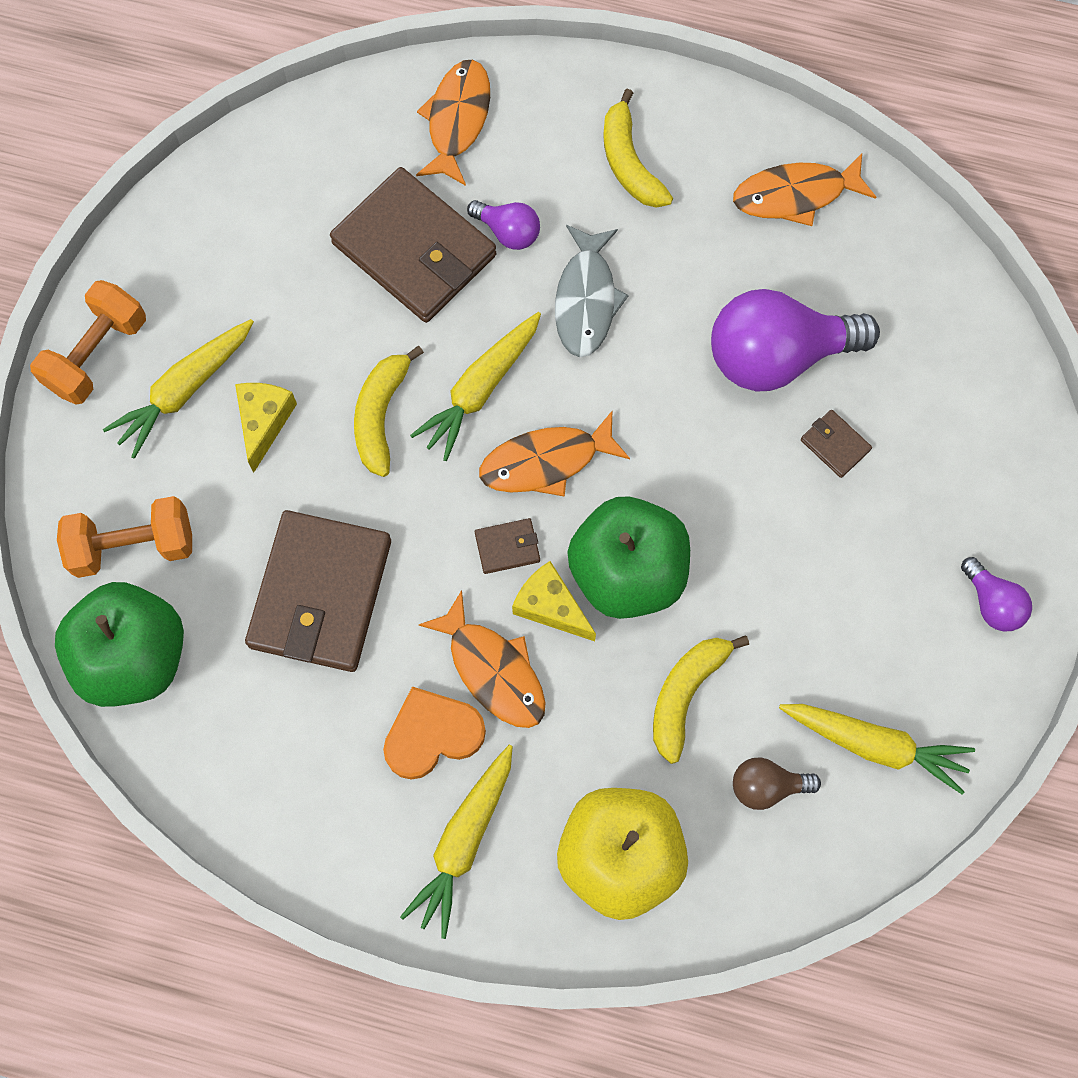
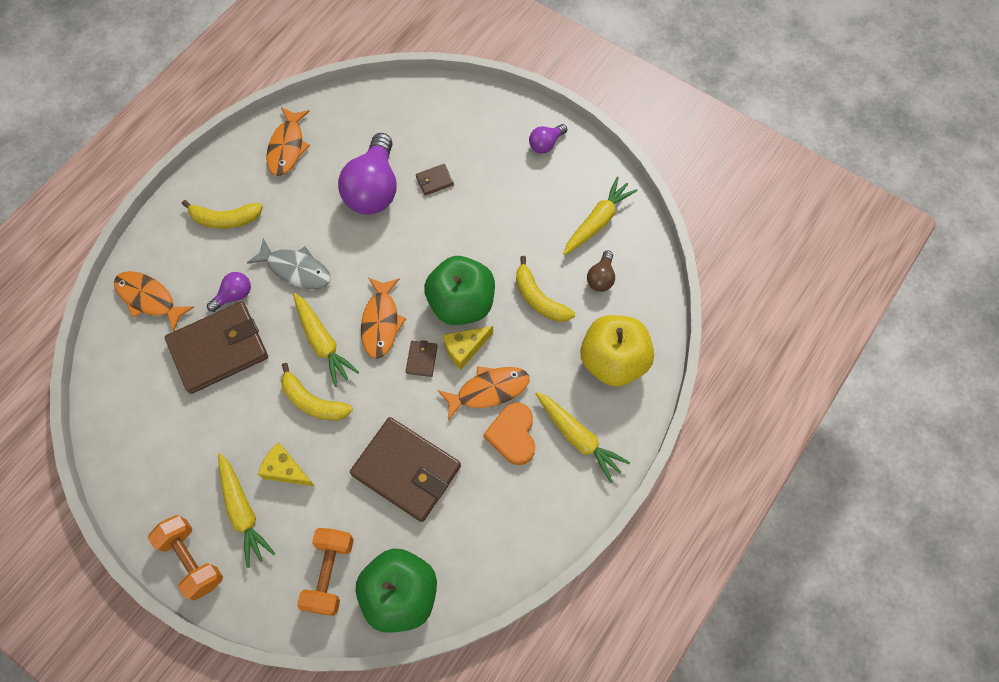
camera: 70 degrees left, 5 degrees down
purple light bulb [961,557,1032,631] -> purple light bulb turned 150 degrees clockwise [529,124,567,153]

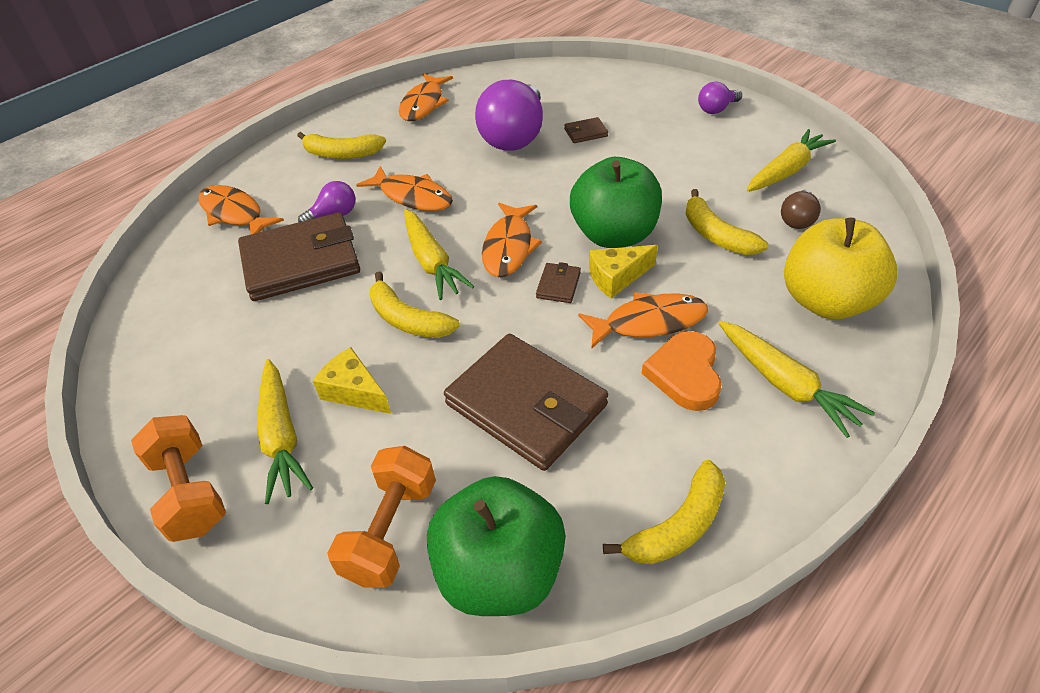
camera: 10 degrees right, 20 degrees down
grey fish [247,238,331,289] -> orange fish [356,166,453,211]
none -> yellow banana [603,460,725,564]

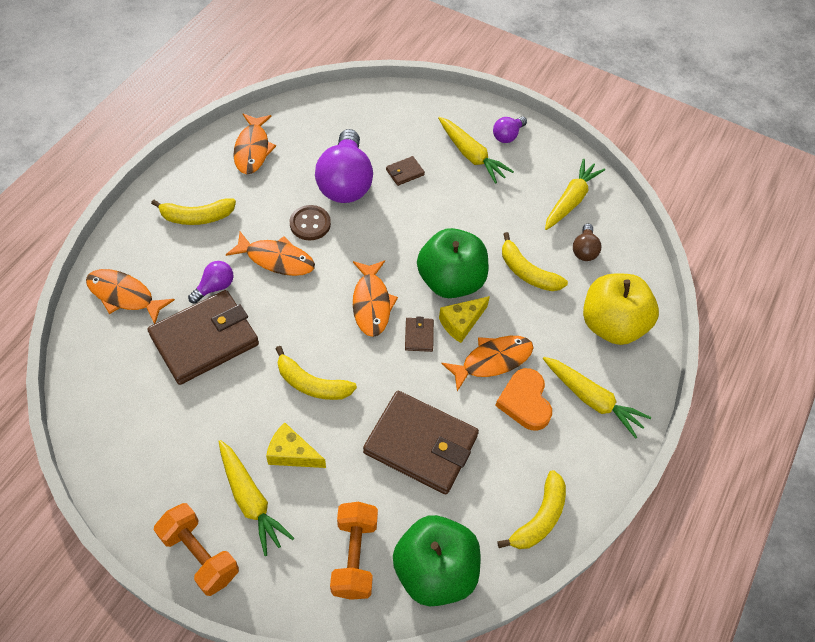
camera: 20 degrees left, 10 degrees up
yellow carrot [404,209,474,300] -> yellow carrot moved to [438,117,514,184]
none -> brown button [290,205,331,240]

